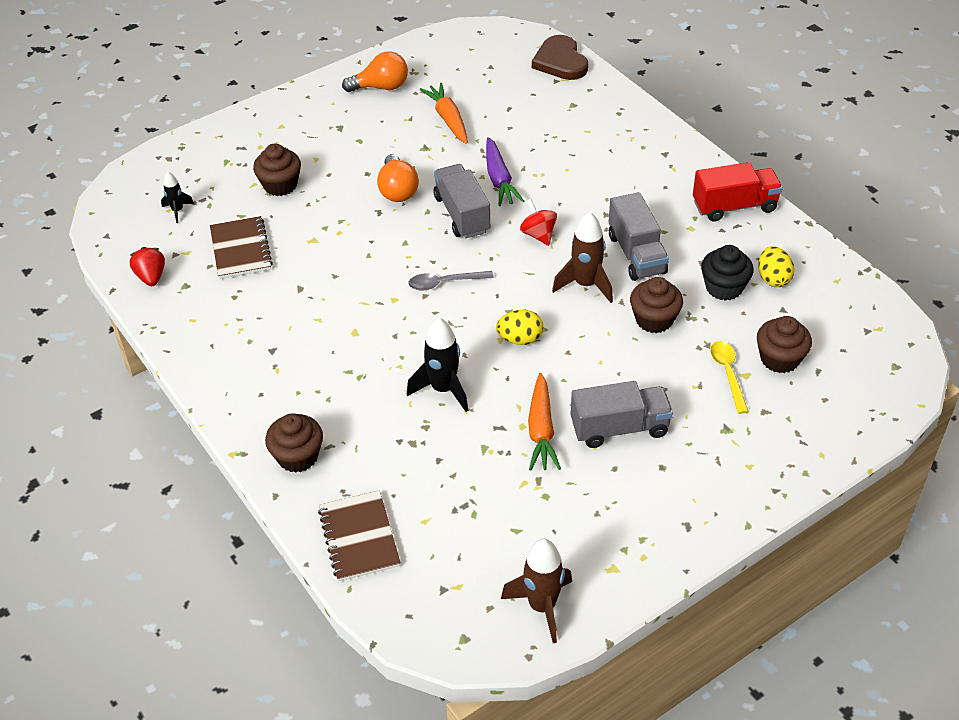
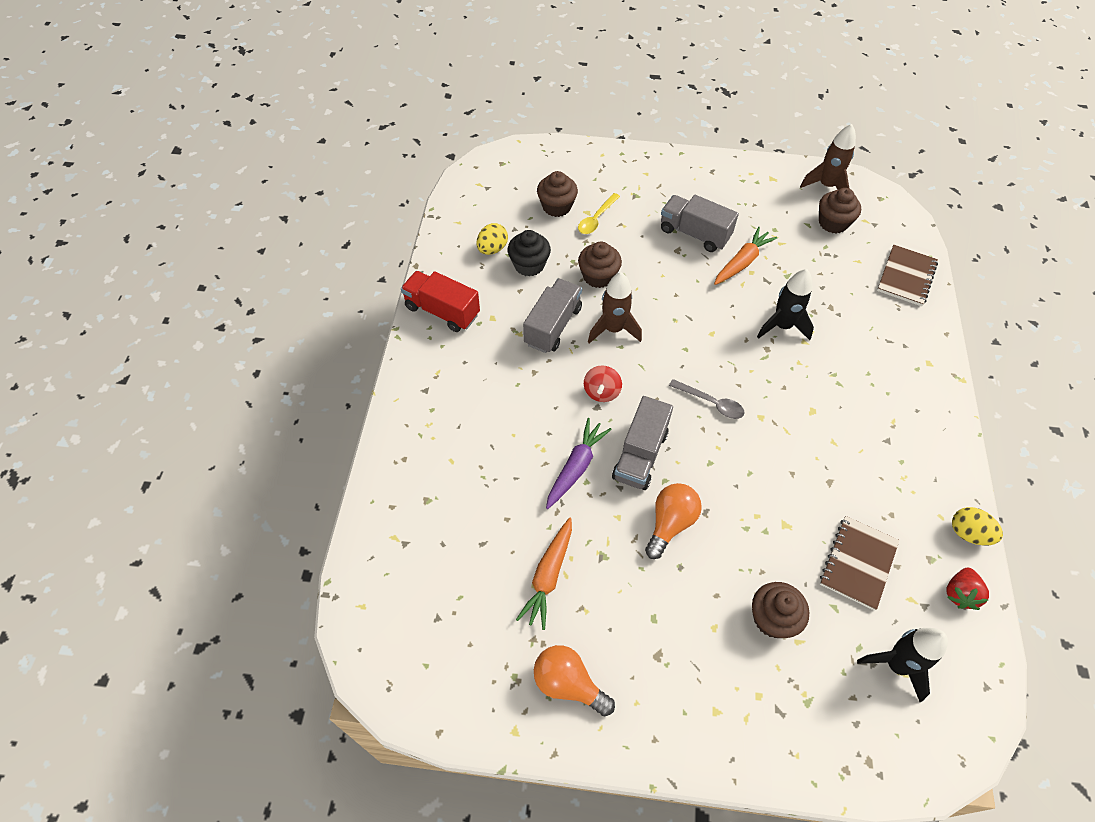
camera: 140 degrees left, 10 degrees up
black rocket [161,172,194,223] -> black rocket [857,628,948,702], size x1.79
brown cupcake [265,414,323,473] -> brown cupcake moved to [819,188,861,233]
yellow egg [496,310,543,345] -> yellow egg moved to [952,507,1003,545]
brown heart [532,35,588,80] -> none

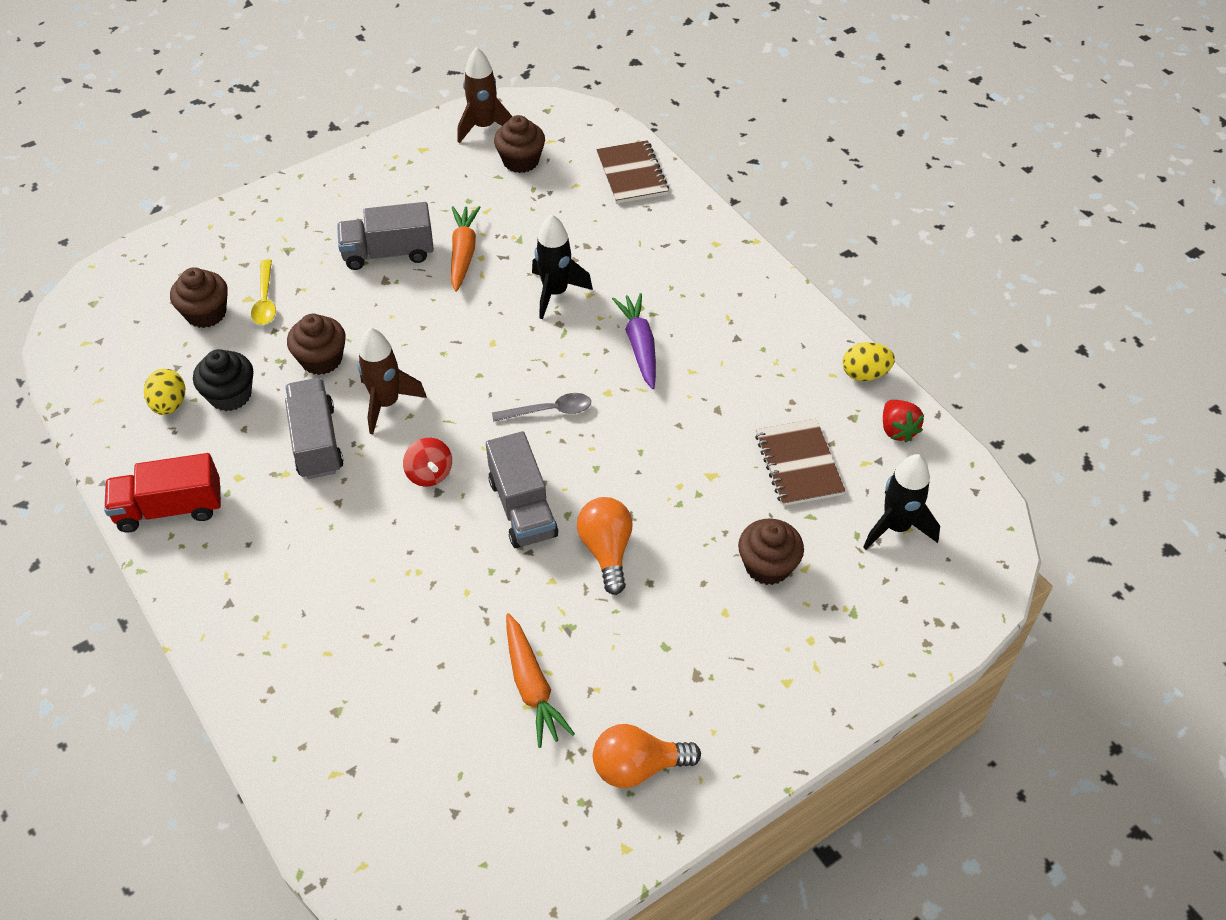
camera: 40 degrees left, 5 degrees down
purple carrot [546,418,612,509] -> purple carrot moved to [612,293,656,389]

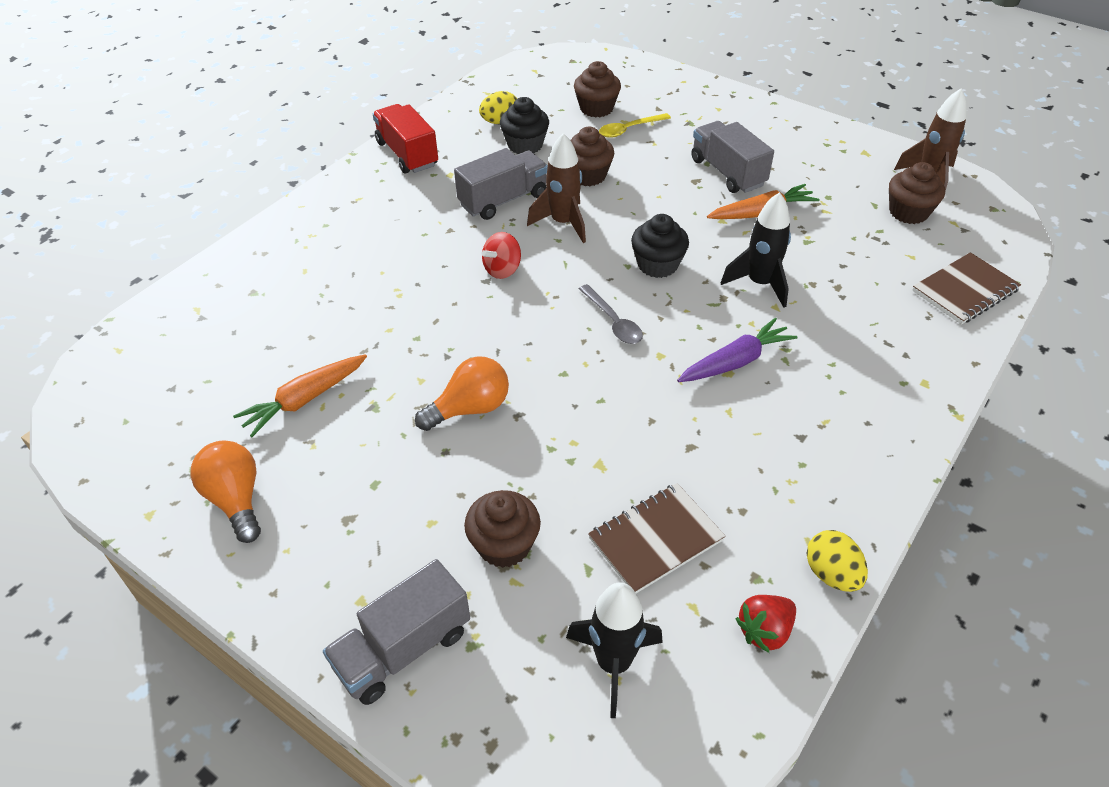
camera: 70 degrees right, 5 degrees down
grey truck [486,431,558,548] -> grey truck moved to [323,559,470,705]
none -> black cupcake [631,214,689,278]

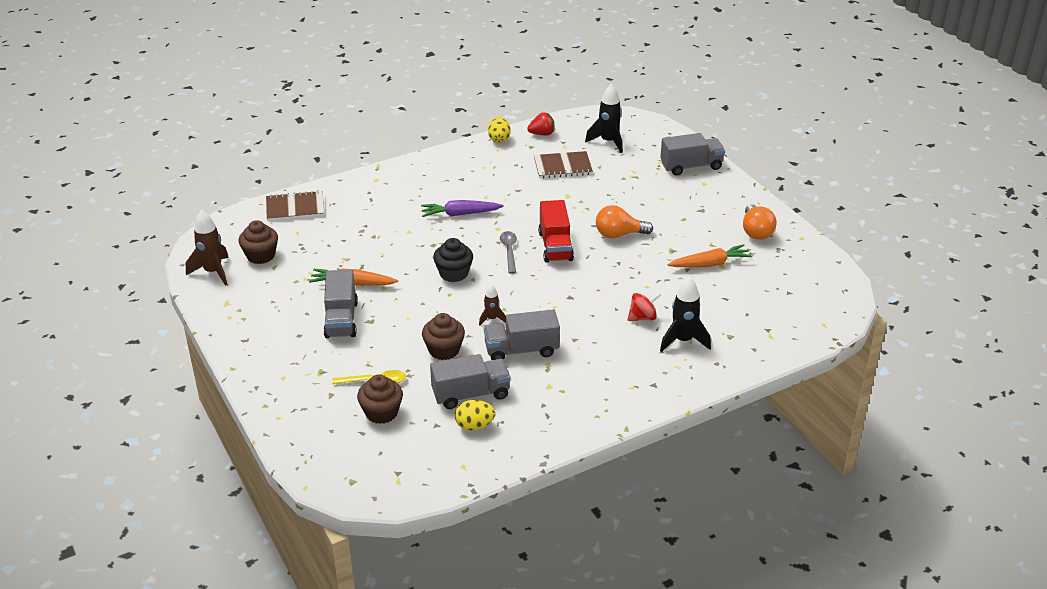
camera: 155 degrees left, 10 degrees down
red truck [373,104,438,174] -> red truck moved to [538,200,574,263]
brown cupcake [464,490,541,568] -> none
red spinning top [482,232,521,279] -> red spinning top moved to [628,292,661,321]
black cupcake [500,97,549,154] -> grey truck [430,354,511,409]
brown rocket [527,133,586,243] -> brown rocket [479,284,506,326], size x0.56
black rocket [721,192,791,308] -> black rocket moved to [660,277,711,352]

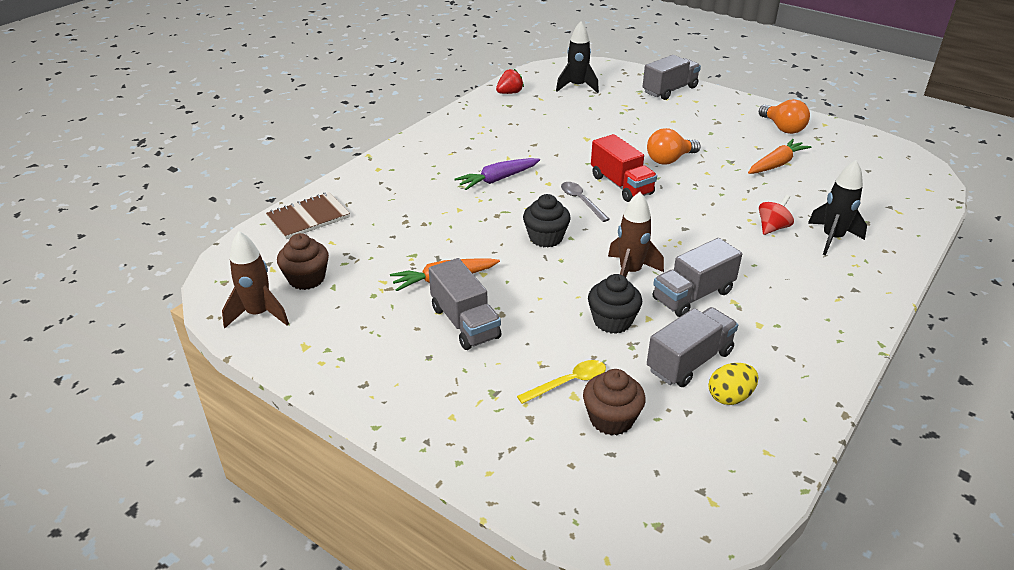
camera: 25 degrees left, 0 degrees up
brown cupcake [422,313,465,360] -> black cupcake [588,274,642,334]
brown rocket [479,284,506,326] -> brown rocket [608,192,664,277], size x1.79
yellow egg [488,117,511,143] -> none
brown notebook [534,151,593,178] -> none

